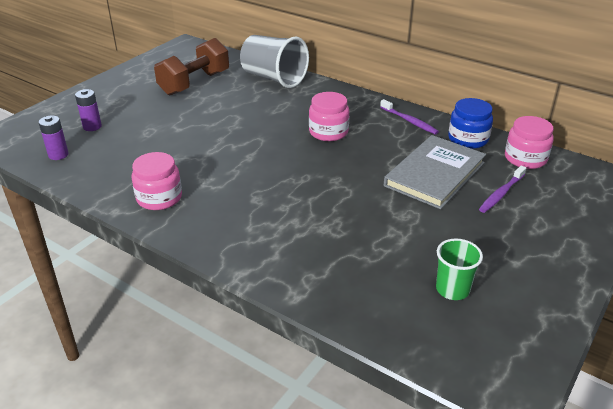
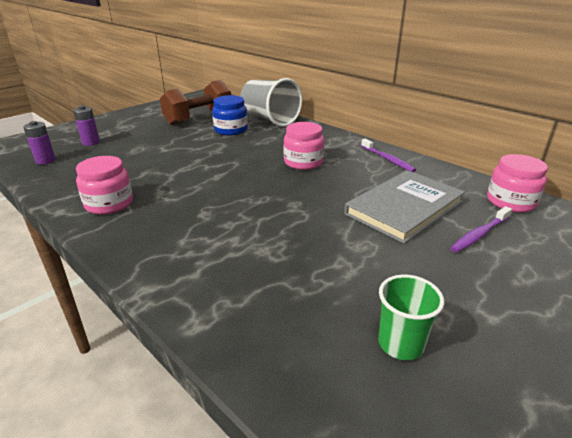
camera: 10 degrees right, 5 degrees down
blue jar [448,98,493,149] -> blue jar moved to [212,95,247,135]

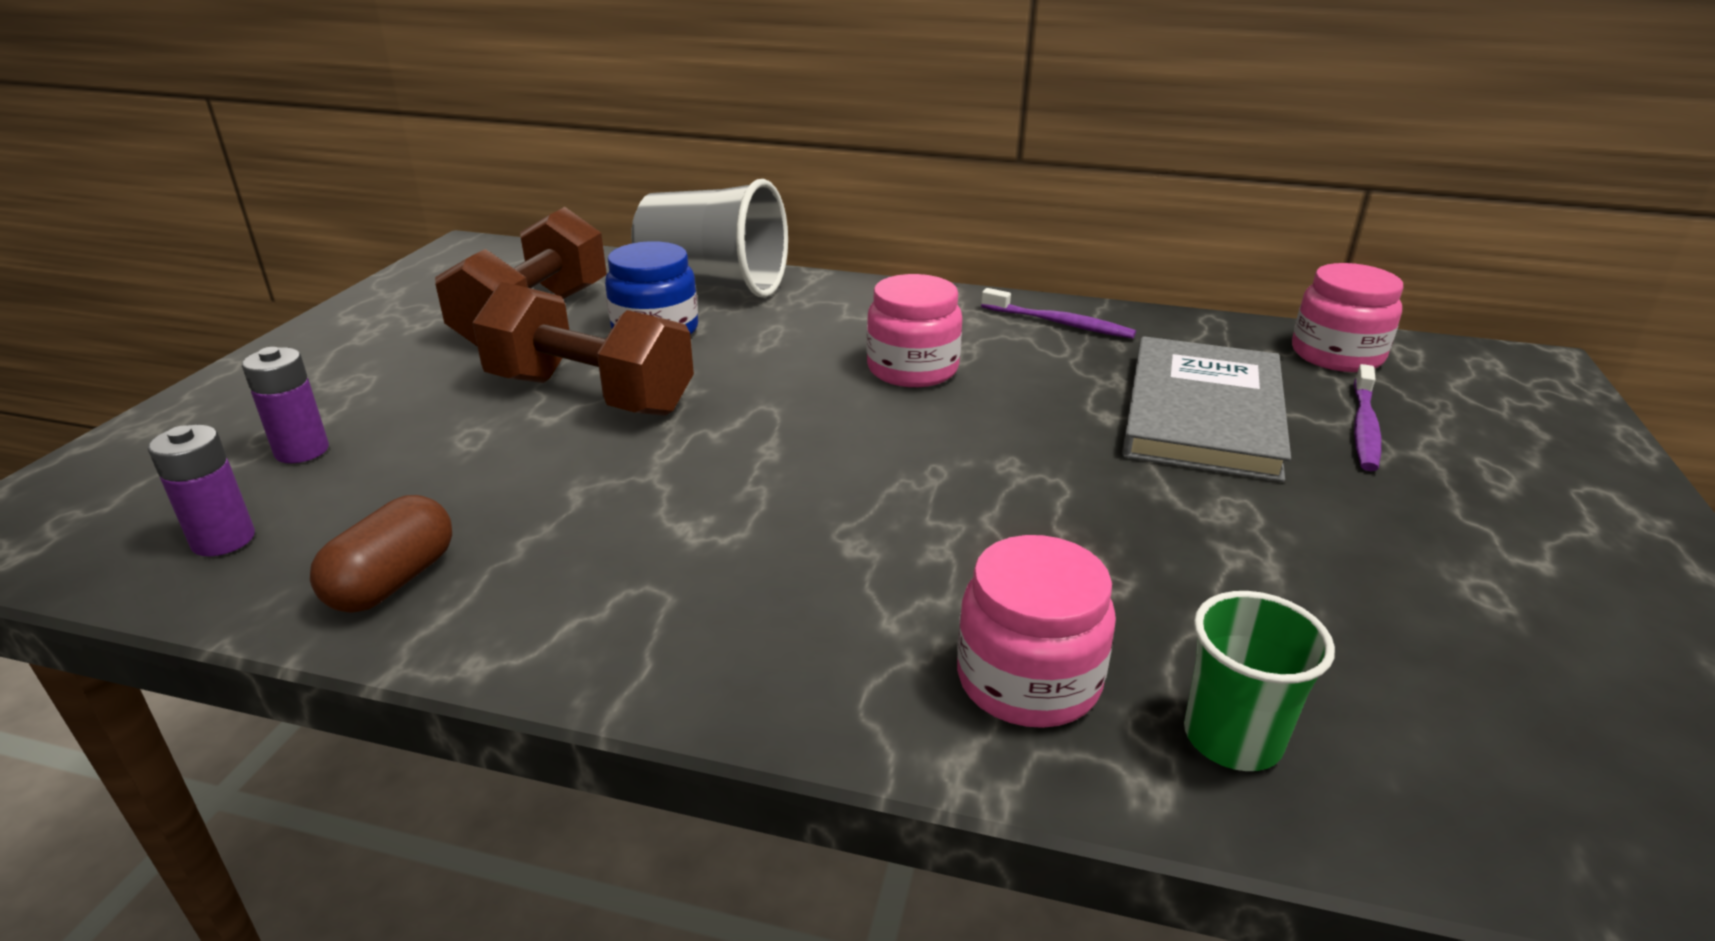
camera: 30 degrees left, 0 degrees up
pink jar [76,156,133,215] -> pink jar moved to [957,535,1116,728]
green cup [378,275,444,360] -> green cup moved to [1184,591,1335,771]
none -> brown capsule [310,495,452,613]
none -> brown dumbbell [472,282,694,416]

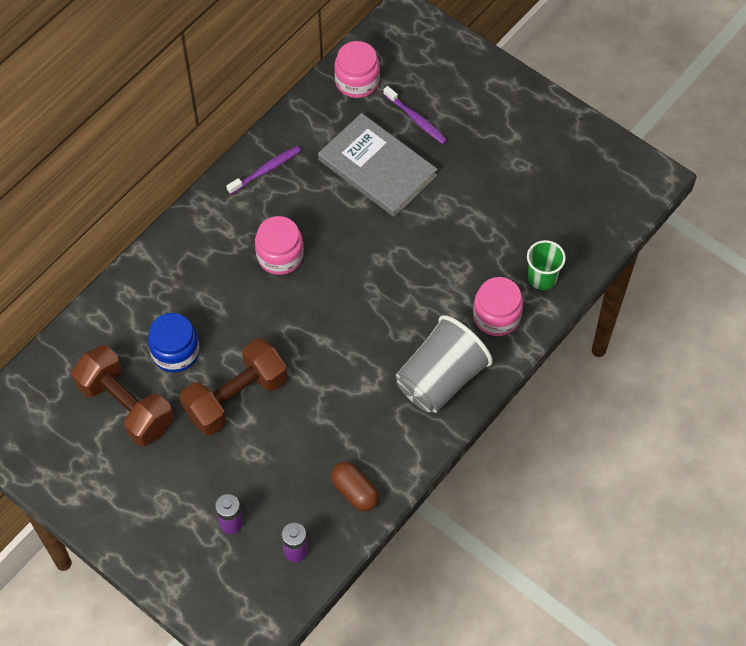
camera: 65 degrees left, 30 degrees up
grey cup [631,179,788,298] -> grey cup moved to [396,315,493,413]

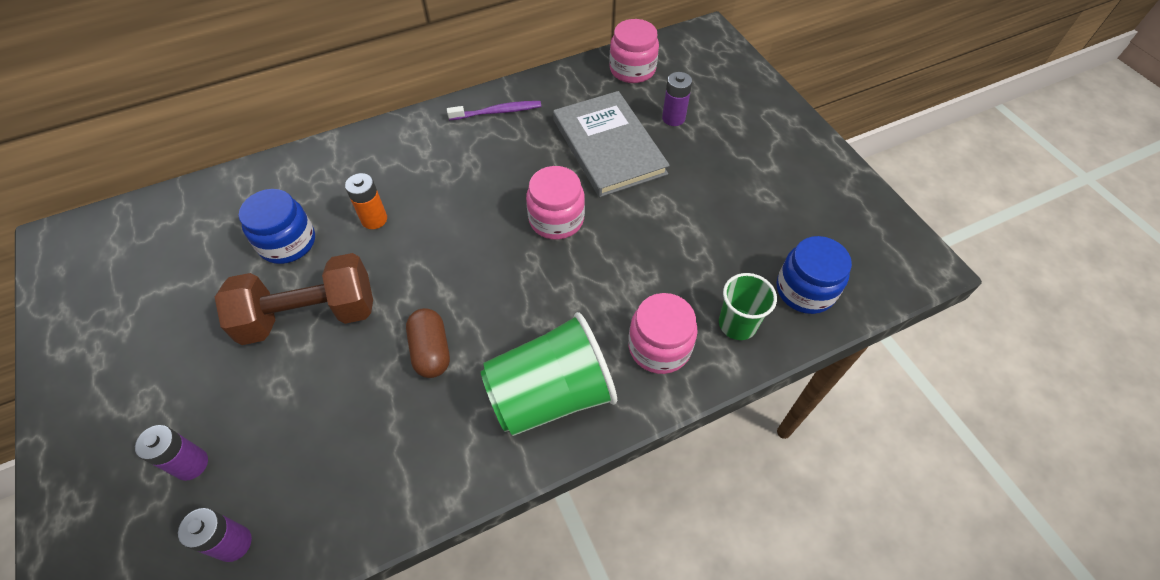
camera: 25 degrees right, 5 degrees down
brown dumbbell [72,345,174,446] -> none
pink jar [255,216,304,275] -> pink jar moved to [526,166,585,239]
brown capsule [331,462,379,512] -> brown capsule moved to [406,308,450,378]
purple toothbrush [383,86,447,144] -> purple battery [662,72,692,126]
grey cup [396,315,493,413] -> green cup [481,312,617,436]
none -> orange battery [345,173,387,229]
none -> blue jar [777,236,852,314]

